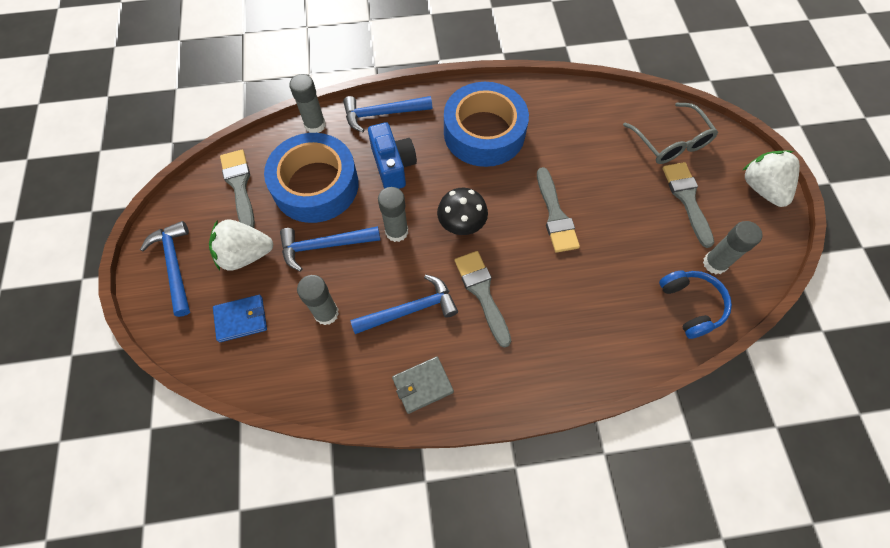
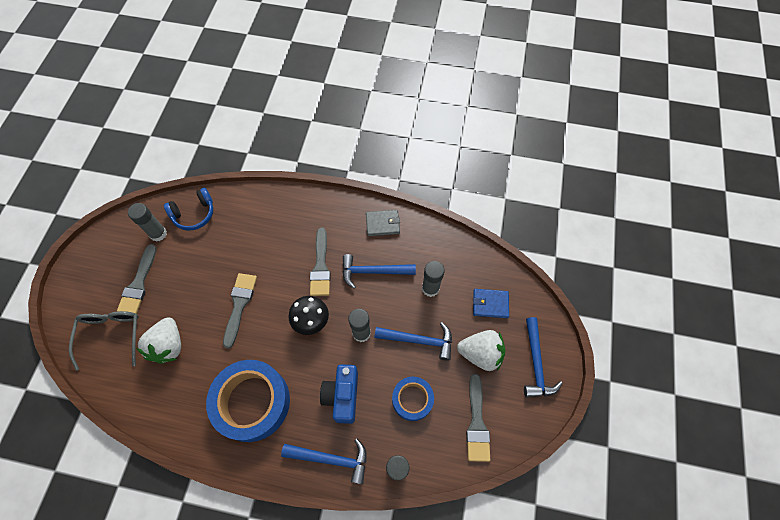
camera: 160 degrees left, 0 degrees up
blue tape [264,133,359,223] -> blue tape [392,377,434,421], size x0.55
blue headphones [659,270,732,339] -> blue headphones turned 120 degrees counterclockwise [164,188,213,231]
white strawberry [742,150,800,207] -> white strawberry moved to [136,317,181,364]

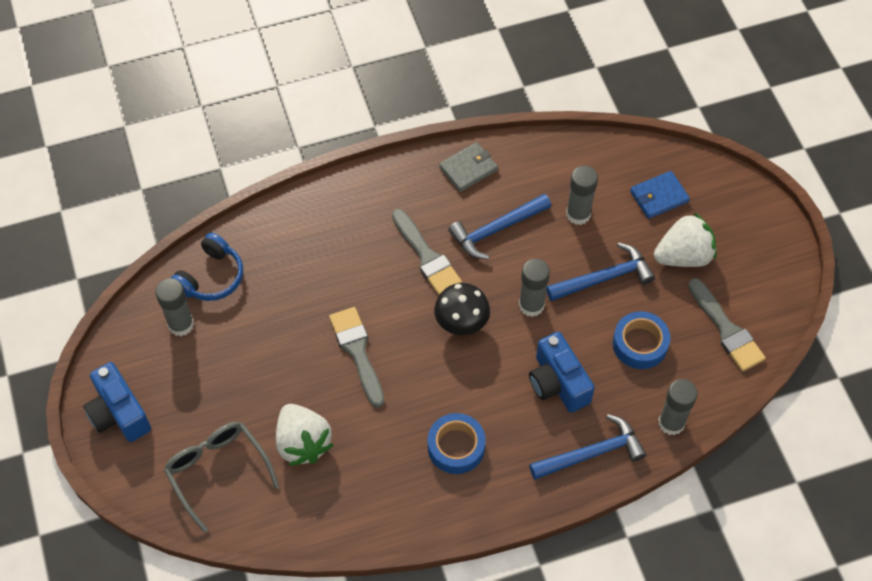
camera: 30 degrees left, 5 degrees down
grey brush [117,244,157,314] -> none
blue tape [206,360,290,442] -> blue tape [428,413,486,474], size x0.55
blue hammer [524,317,563,398] -> none
none -> blue camera [83,362,151,442]

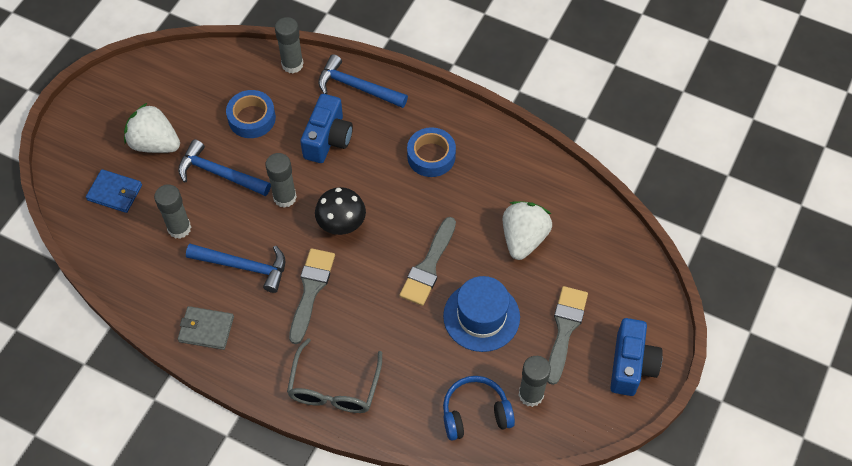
camera: 135 degrees left, 0 degrees up
grey glasses [164,422,279,533] -> grey glasses moved to [287,338,382,413]
grey brush [688,278,766,372] -> grey brush moved to [547,286,588,385]
none -> blue hat [443,276,520,352]

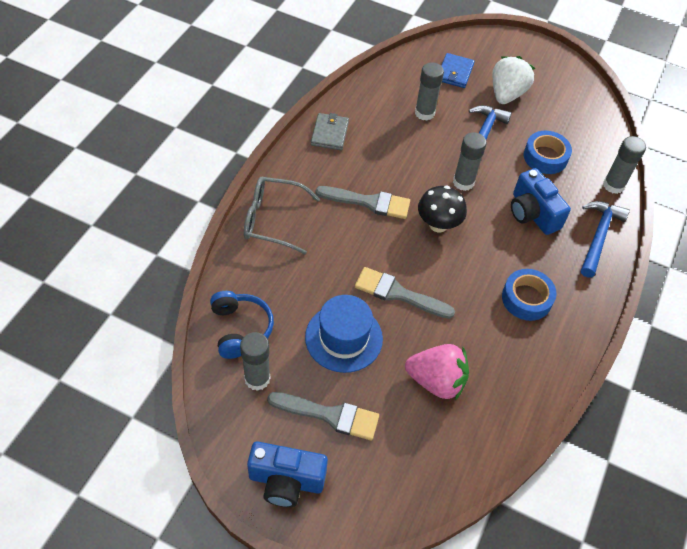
camera: 85 degrees right, 5 degrees down
blue hammer [186,244,285,293] -> none
blue camera [300,94,353,163] -> blue camera turned 45 degrees clockwise [511,168,571,235]
white strawberry [503,201,552,260] -> pink strawberry [405,344,469,400]

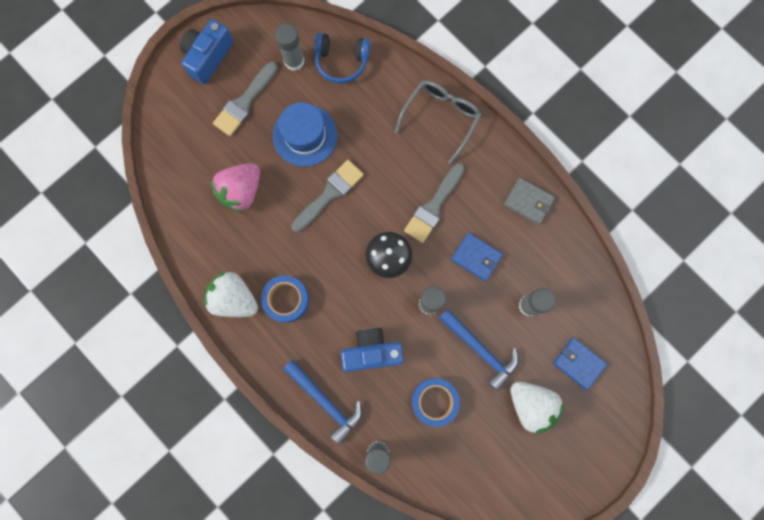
camera: 115 degrees right, 25 degrees up
none -> white strawberry [204,272,258,317]
none -> blue wallet [451,233,503,282]

